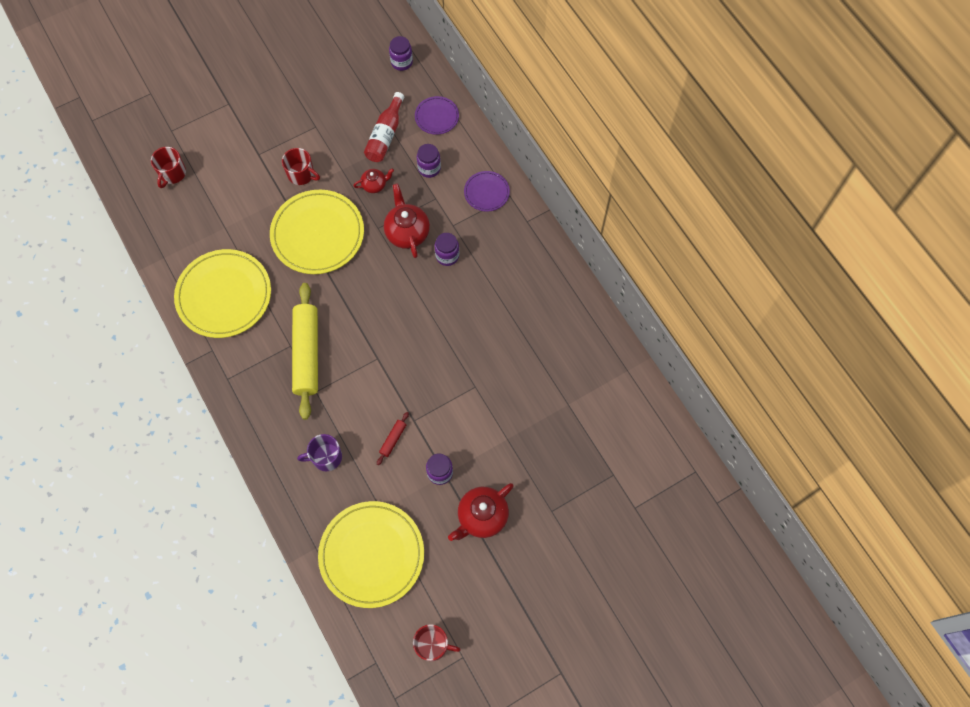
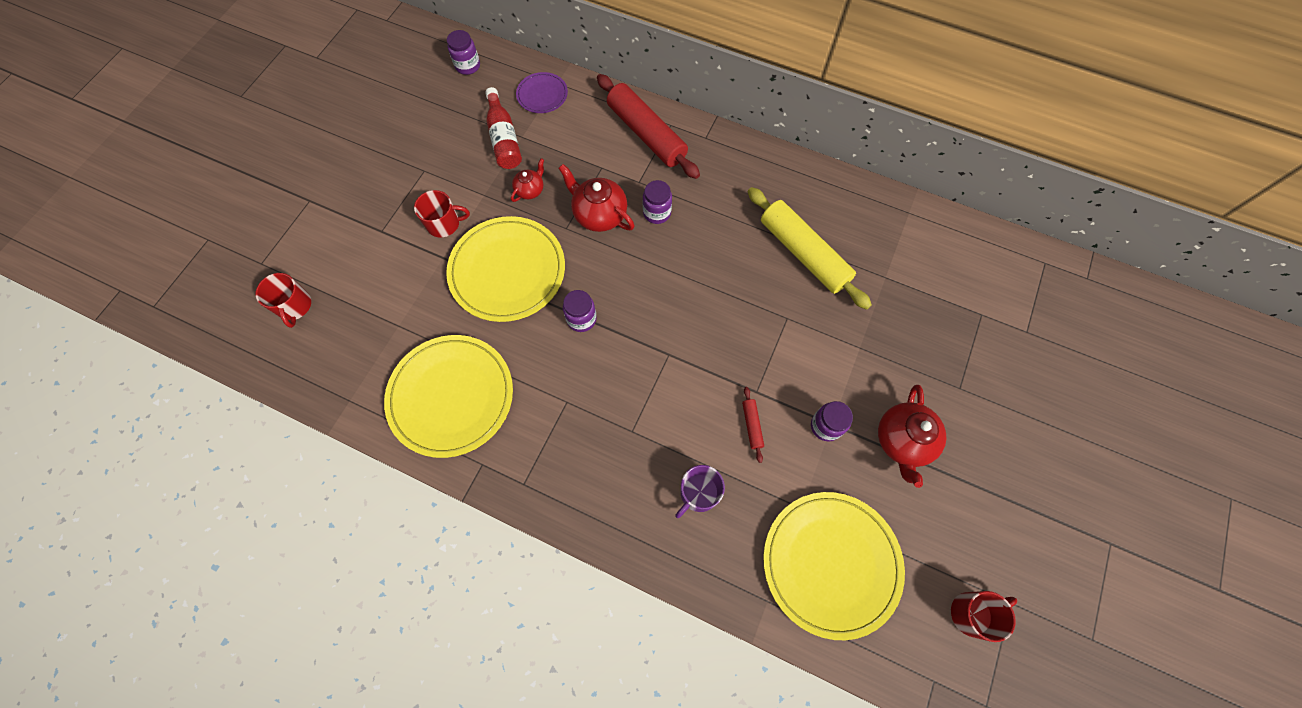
camera: 35 degrees left, 0 degrees up
yellow rolling pin [292,283,318,420] -> yellow rolling pin moved to [748,187,872,310]
purple jar [417,144,441,178] -> purple jar moved to [563,290,597,332]
purple plate [464,171,510,212] -> red rolling pin [597,74,700,179]

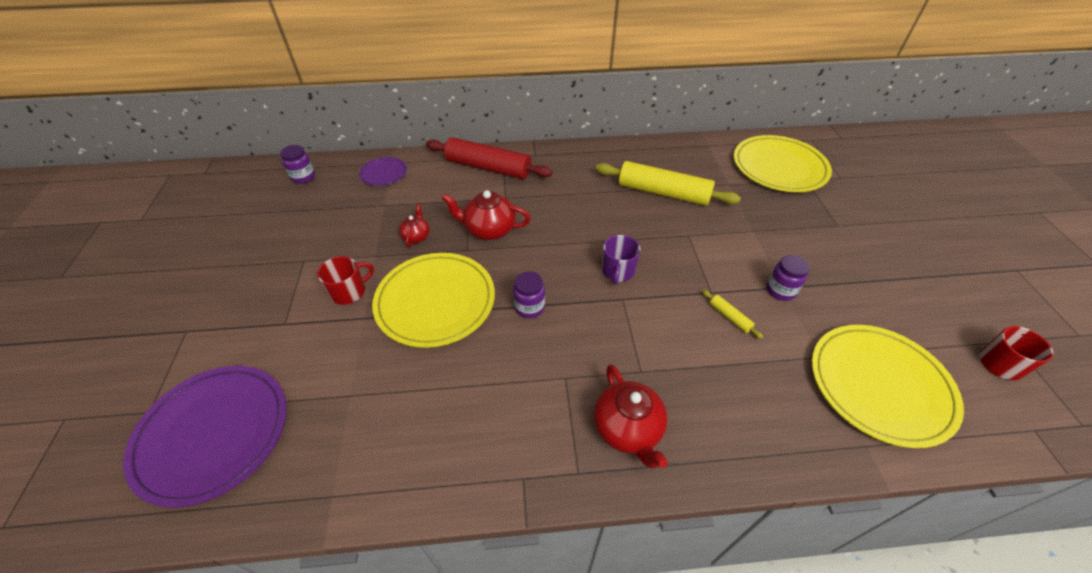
camera: 30 degrees left, 20 degrees down
red mug [256,273,311,328] -> purple plate [123,366,287,508]
yellow plate [384,335,513,458] -> yellow plate moved to [734,135,832,192]
red bottle [485,87,522,169] -> none
purple jar [643,180,672,224] -> none
purple mug [675,465,725,518] -> purple mug moved to [602,235,640,285]
red rolling pin [742,387,764,463] -> yellow rolling pin [702,290,763,339]
red teapot [878,385,947,488] -> red teapot moved to [594,364,668,469]

